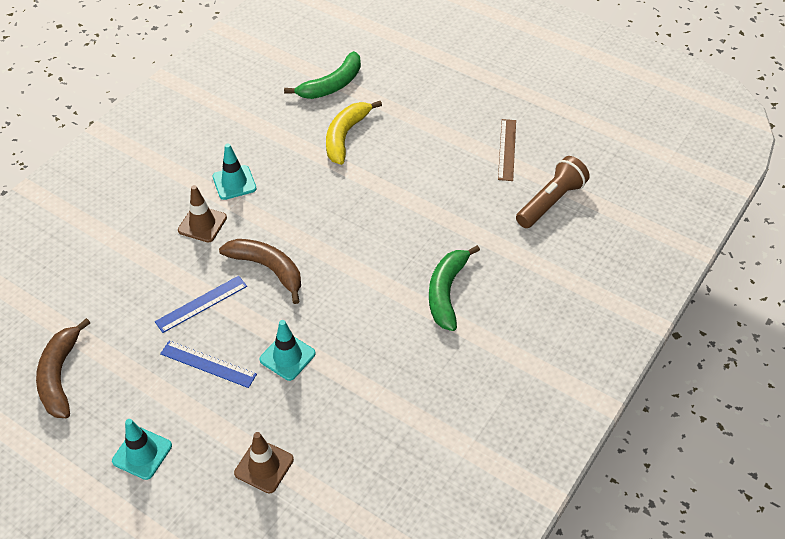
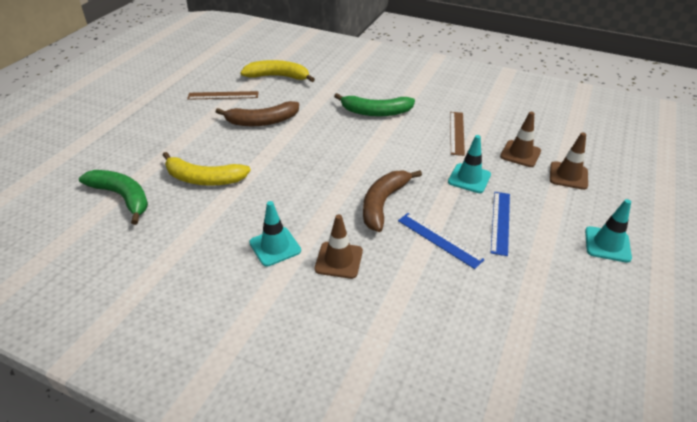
camera: 100 degrees left, 10 degrees down
brown banana [36,318,90,418] -> brown banana moved to [216,101,299,126]
brown flashlight [516,156,590,228] -> yellow banana [240,60,315,82]
none -> brown ruler [450,112,465,156]
none -> brown traffic cone [500,112,541,167]

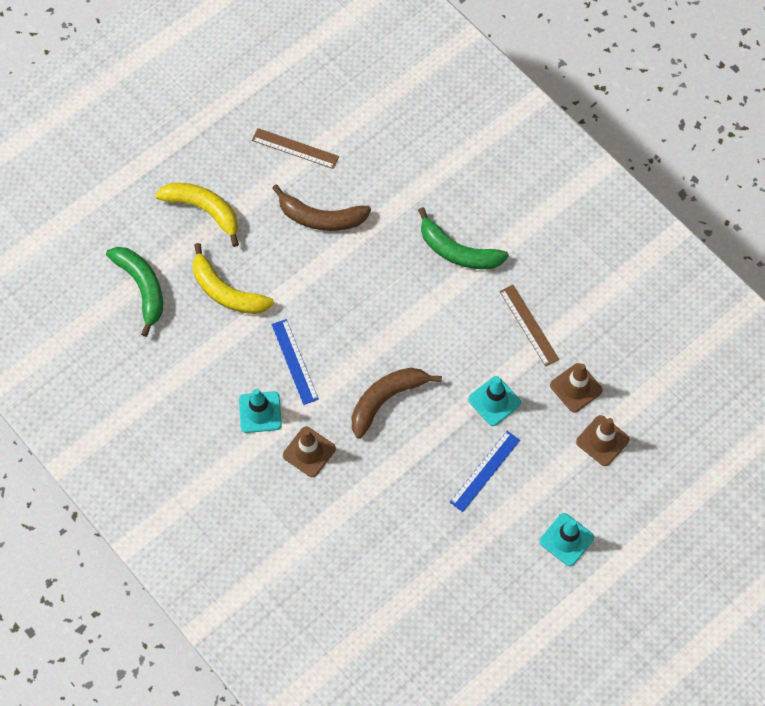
camera: 25 degrees right, 25 degrees up
yellow banana [240,60,315,82] -> yellow banana moved to [155,183,239,247]
blue ruler [398,213,484,269] -> blue ruler moved to [271,319,319,405]
brown ruler [450,112,465,156] -> brown ruler turned 60 degrees counterclockwise [500,285,559,367]

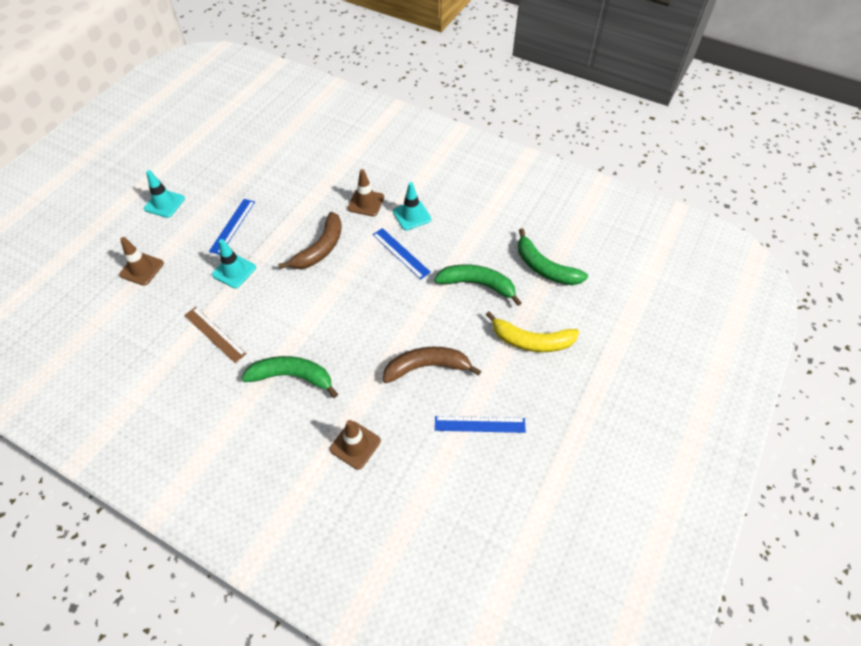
camera: 160 degrees right, 10 degrees down
yellow banana [193,243,274,314] -> green banana [434,264,522,306]
brown ruler [252,128,339,169] -> blue ruler [435,416,526,433]
brown traffic cone [550,363,603,413] -> brown traffic cone moved to [330,420,381,470]

